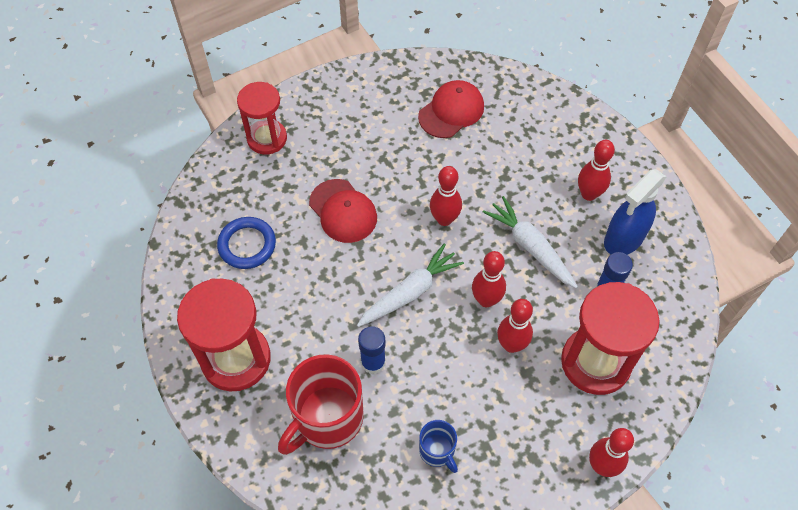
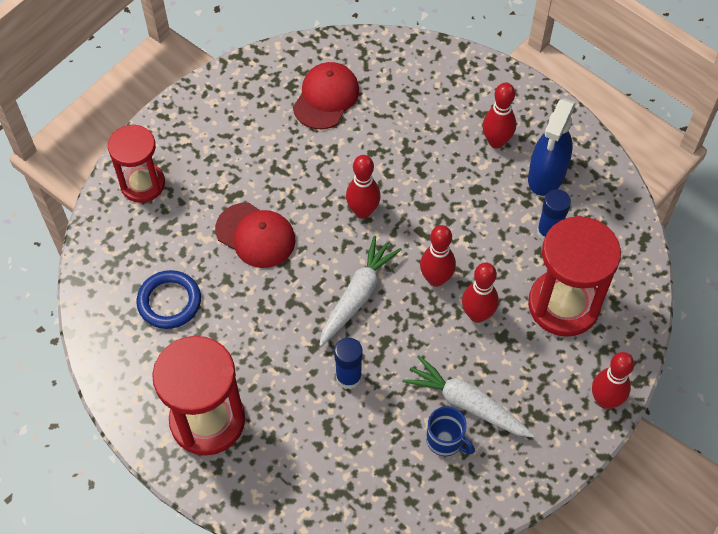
camera: 20 degrees left, 0 degrees up
red mug [278,354,364,455] -> none
white carrot [483,196,578,288] -> white carrot moved to [402,355,535,438]

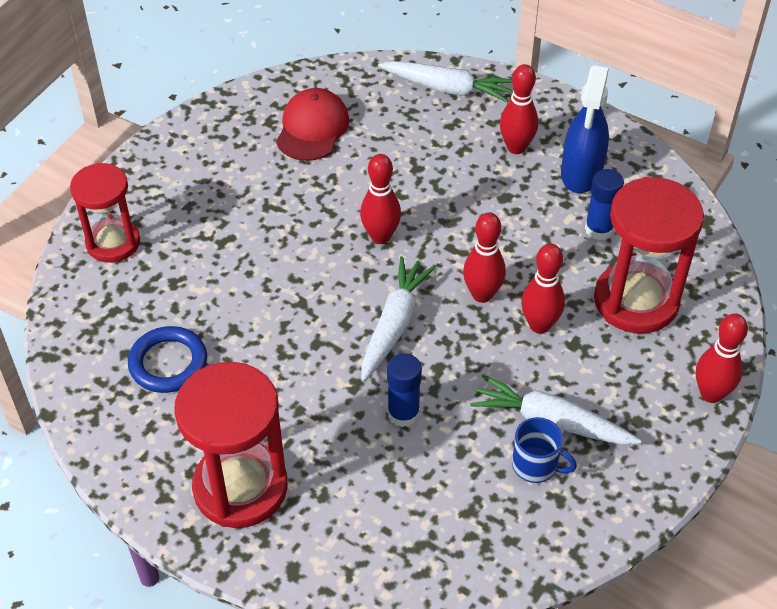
camera: 10 degrees left, 10 degrees down
red cap [215,203,296,268] -> none
none -> white carrot [378,61,512,103]

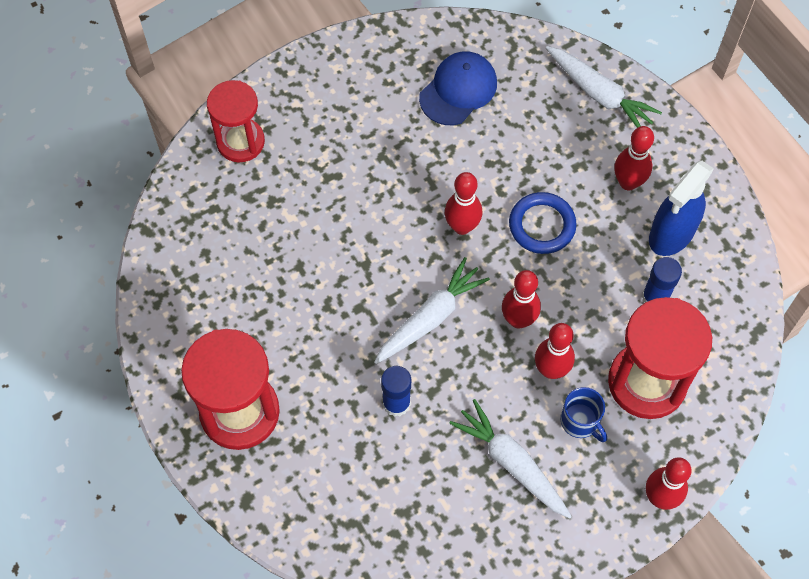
camera: 25 degrees right, 15 degrees up
blue ring [128,326,207,393] -> blue ring moved to [509,192,577,254]
red cap [276,88,349,161] -> blue cap [419,51,497,125]
blue mug [512,417,577,483] -> blue mug moved to [561,387,607,442]

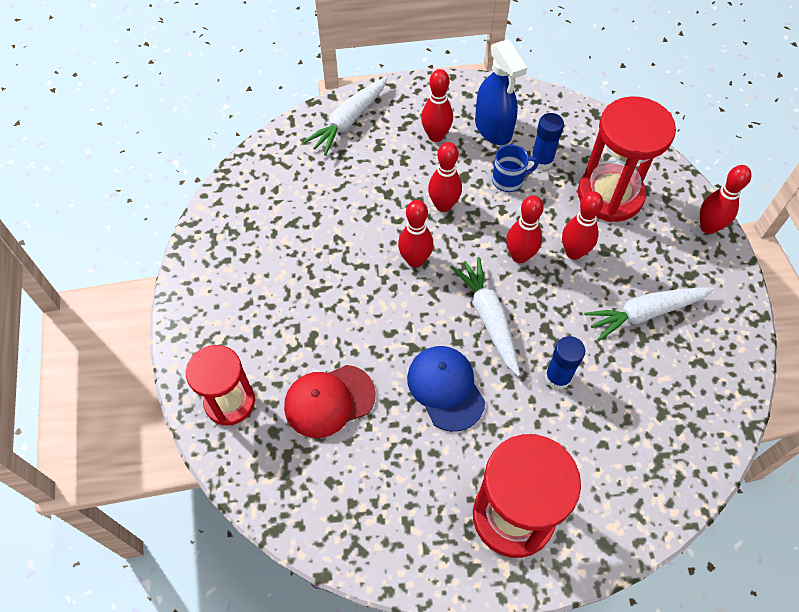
camera: 65 degrees left, 5 degrees down
blue cap [419,51,497,125] -> blue cap moved to [407,346,485,432]
blue ring [509,192,577,254] -> red bowling pin [428,142,462,212]
white carrot [546,46,662,128] -> white carrot turned 150 degrees clockwise [303,77,388,156]
blue mug [561,387,607,442] -> blue mug moved to [492,145,539,192]
none -> red cap [284,365,375,438]

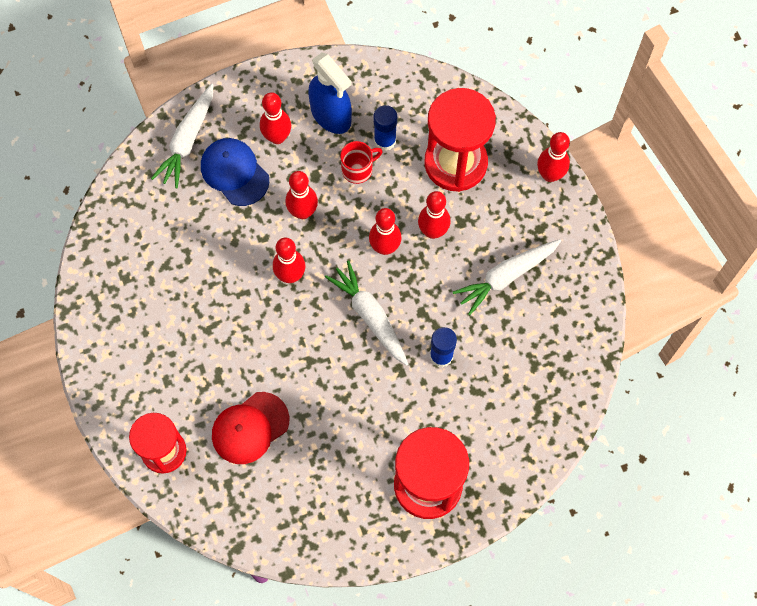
camera: 15 degrees left, 10 degrees up
blue cap [407,346,485,432] -> blue cap moved to [201,138,269,206]
blue mug [492,145,539,192] -> red mug [340,141,383,184]

